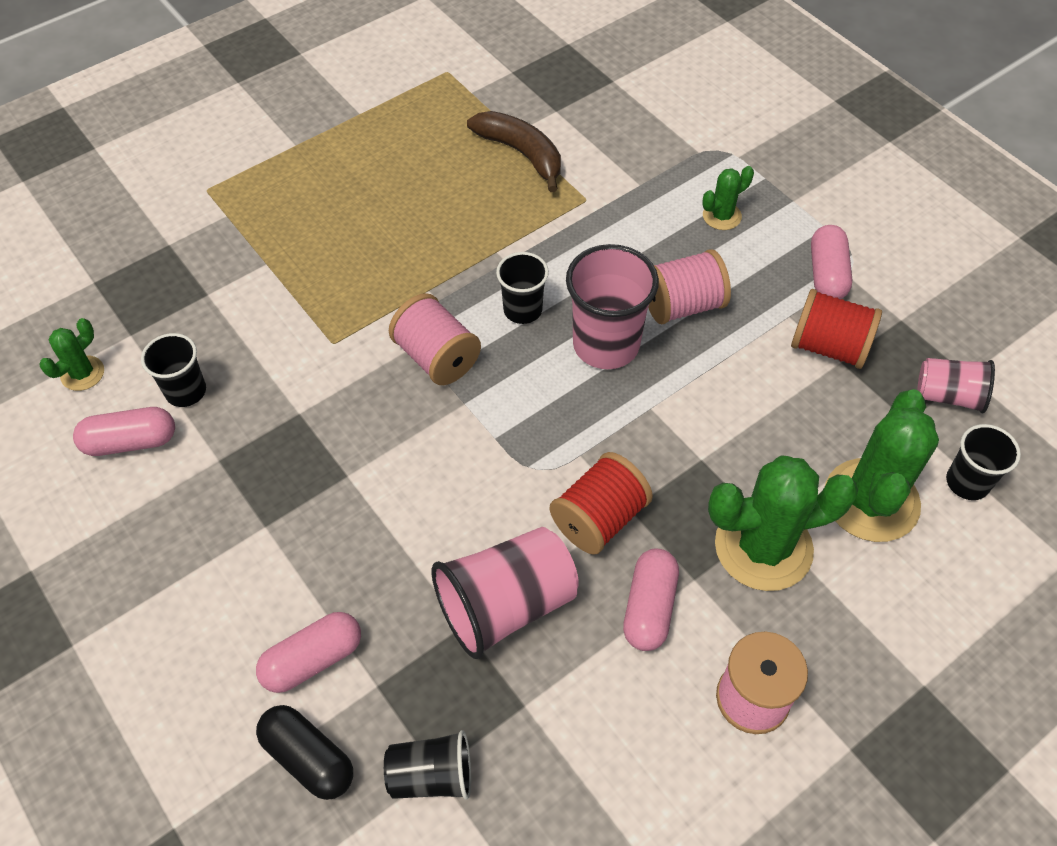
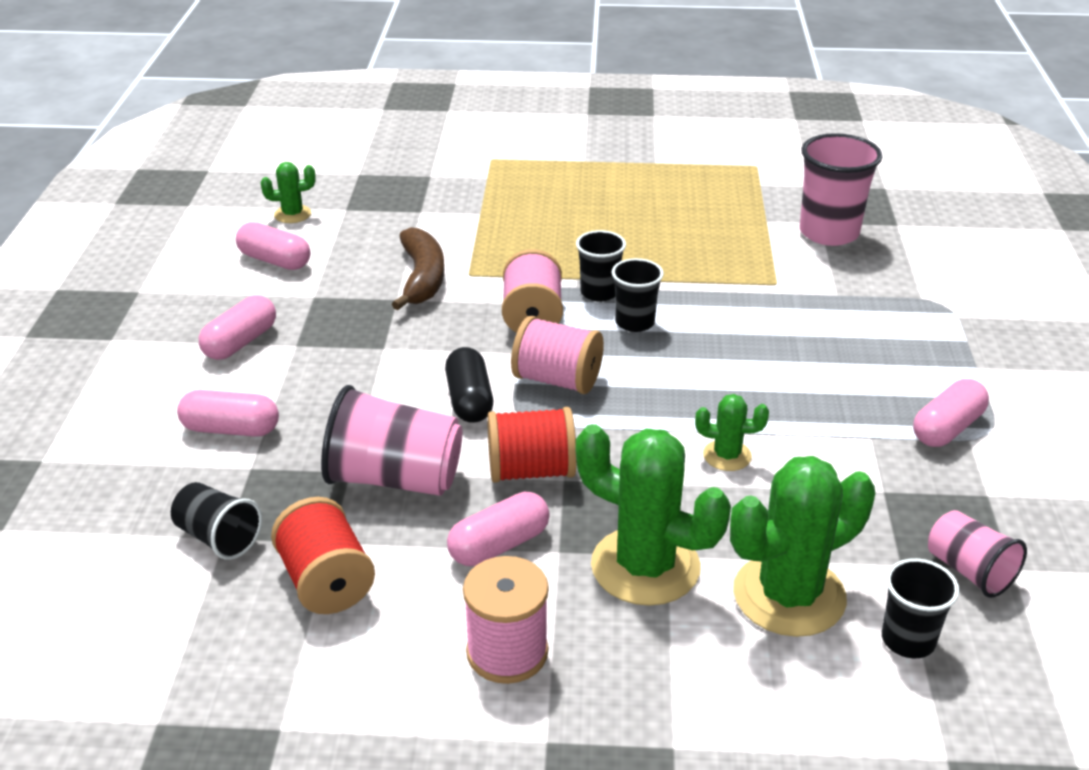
camera: 40 degrees right, 20 degrees down
black cup [141,333,206,407] -> black cup moved to [576,230,626,301]
black capsule [256,705,353,800] -> black capsule moved to [445,347,493,423]
brown banana [467,111,561,192] -> brown banana moved to [392,227,444,310]
pink cup [566,244,659,369] -> pink cup moved to [800,133,882,246]
pink spool [648,249,731,324] -> pink spool moved to [511,316,604,394]
green cactus [702,166,754,230] -> green cactus moved to [695,394,769,471]
red spool [791,289,882,369] -> red spool moved to [271,497,375,614]
none -> pink capsule [199,295,276,360]

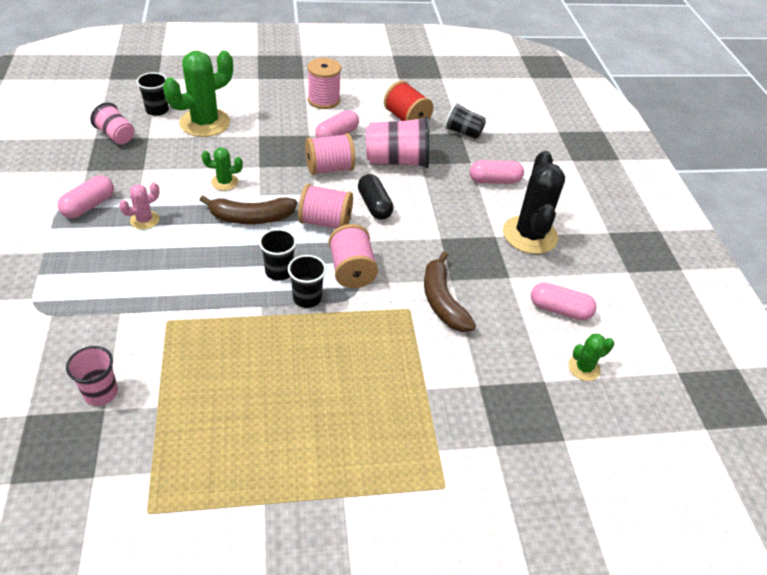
camera: 165 degrees right, 10 degrees up
pink capsule [199,295,276,360] -> black cactus [503,151,565,254]
red spool [487,407,577,483] -> pink spool [305,133,355,175]
green cactus [576,424,731,606] -> none
pink cup [800,133,882,246] -> pink cup [66,346,118,406], size x0.60
none -> pink cactus [119,183,160,230]
none -> brown banana [200,196,297,224]

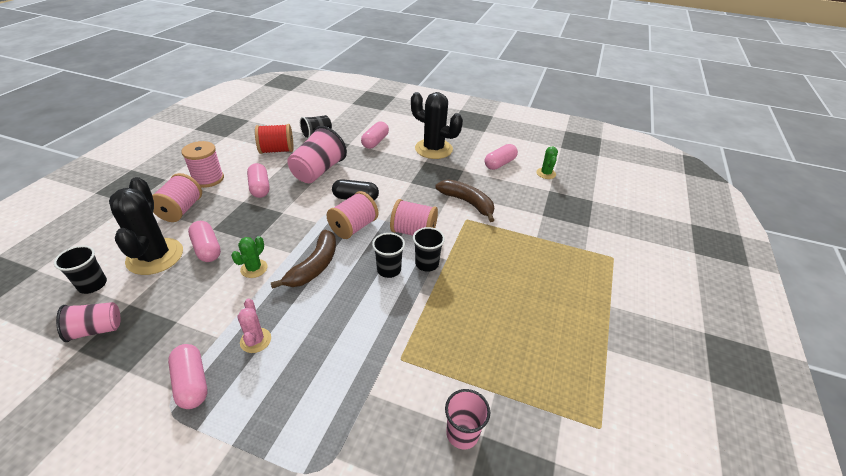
camera: 60 degrees left, 5 degrees down
green cactus [163,51,233,137] -> black cactus [109,177,183,275]
pink spool [305,133,355,175] -> pink spool moved to [152,173,202,222]
brown banana [424,252,476,332] -> brown banana turned 150 degrees counterclockwise [435,179,494,222]
none -> pink capsule [188,221,221,262]

